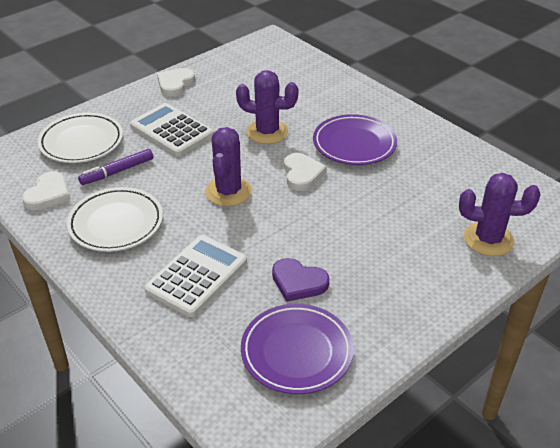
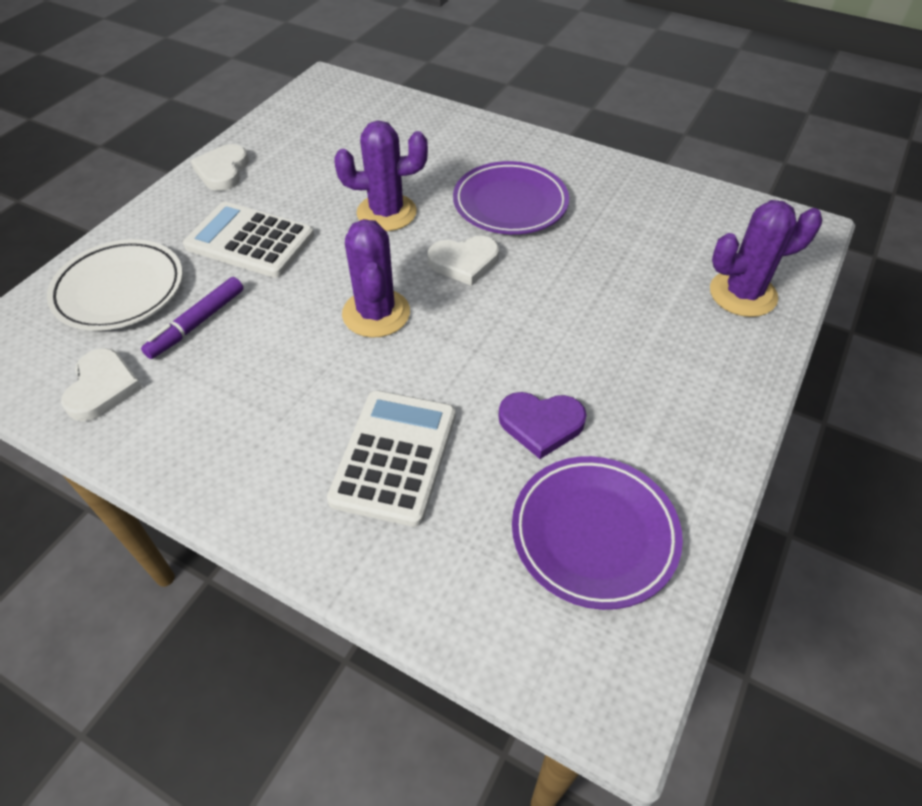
camera: 20 degrees left, 10 degrees up
white plate [67,187,163,252] -> none
white heart [284,153,327,191] -> white heart turned 105 degrees clockwise [428,236,499,286]

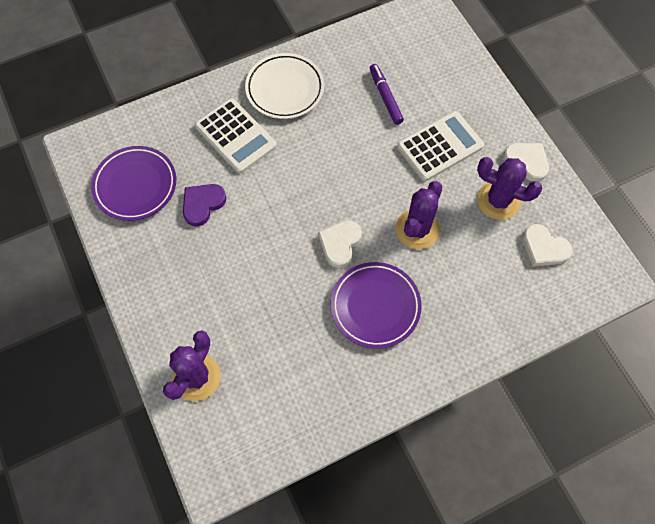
camera: 125 degrees right, 15 degrees up
white plate [47,239,183,331] -> white plate moved to [245,53,324,119]
white heart [61,348,142,421] -> white heart moved to [522,224,573,266]
purple cactus [342,219,410,338] -> purple cactus moved to [477,157,542,220]

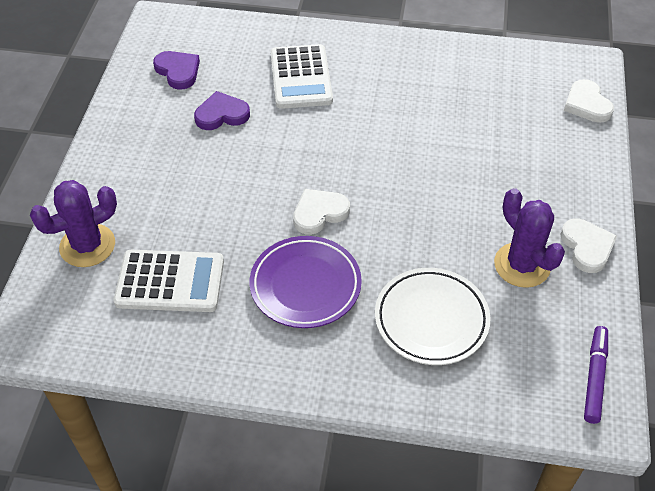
camera: 35 degrees right, 15 degrees down
purple plate [91,146,176,221] -> purple heart [153,51,200,90]
white plate [245,53,324,119] -> white plate moved to [375,268,491,365]
purple marker [370,64,404,125] -> purple marker moved to [584,326,608,424]
purple cactus [395,181,443,249] -> none
white calculator [397,111,484,181] -> white calculator moved to [113,250,224,312]
white heart [522,224,573,266] -> white heart moved to [564,79,614,123]

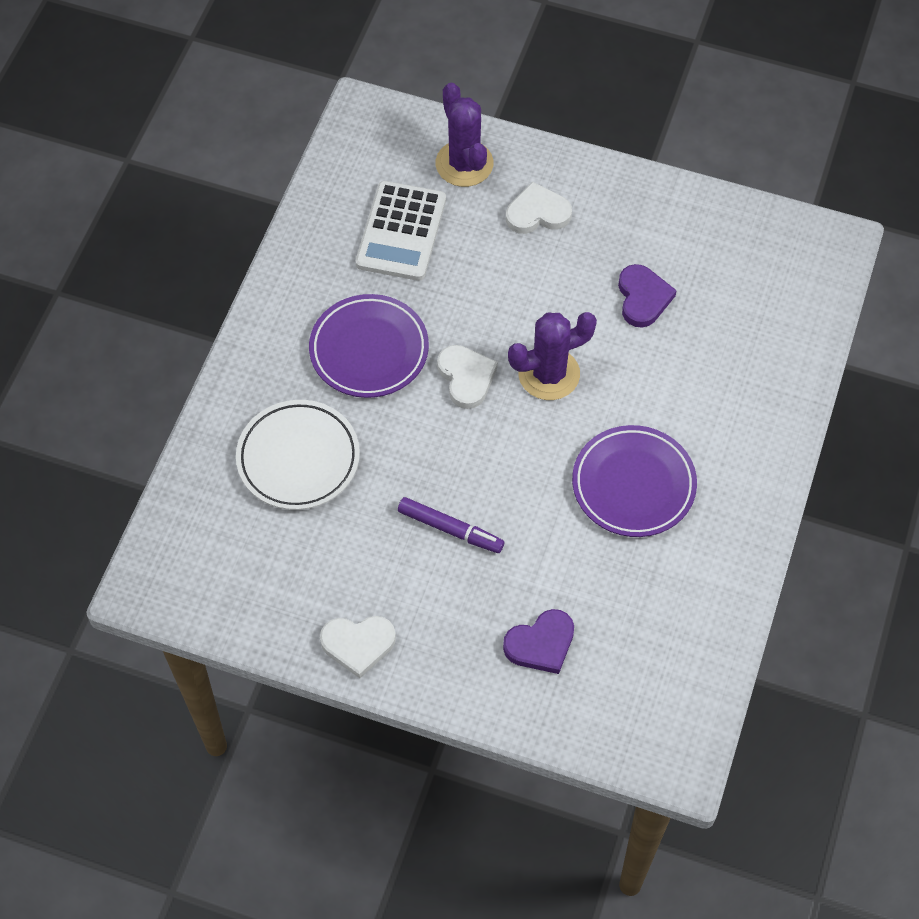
camera: 100 degrees right, 10 degrees up
purple heart [153,51,200,90] -> purple heart moved to [503,609,574,674]
white calculator [270,44,333,109] -> none
purple cactus [494,188,565,288] -> purple cactus moved to [508,312,597,400]
white heart [564,79,614,123] -> white heart moved to [506,182,572,234]
purple marker [584,326,608,424] -> purple marker moved to [398,497,504,553]
none -> purple plate [572,425,697,537]

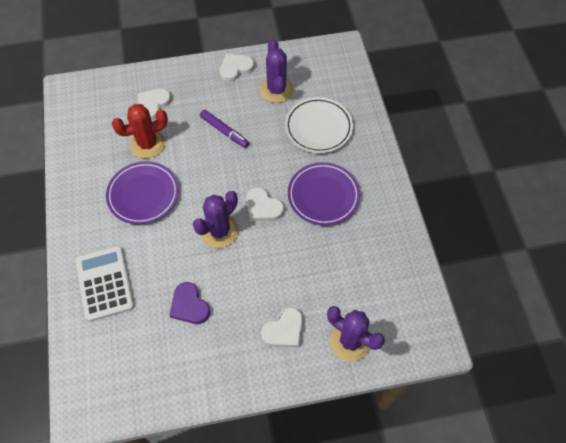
camera: 150 degrees right, 0 degrees up
white calculator [356,181,446,281] -> white calculator moved to [76,246,134,322]
purple marker [398,497,504,553] -> purple marker turned 135 degrees counterclockwise [200,110,249,148]
purple heart [503,609,574,674] -> white heart [138,88,171,120]
none -> red cactus [112,104,168,159]
none -> purple cactus [260,39,294,103]

